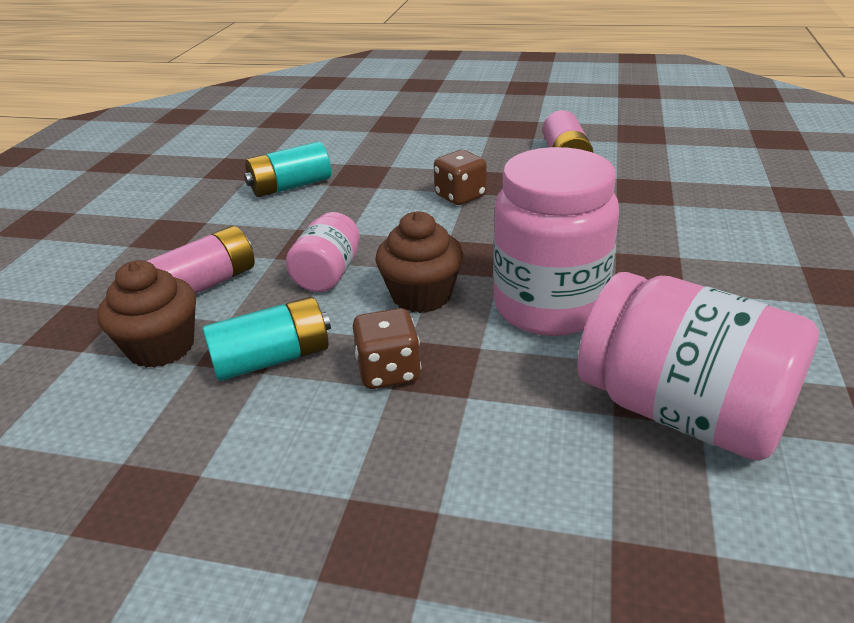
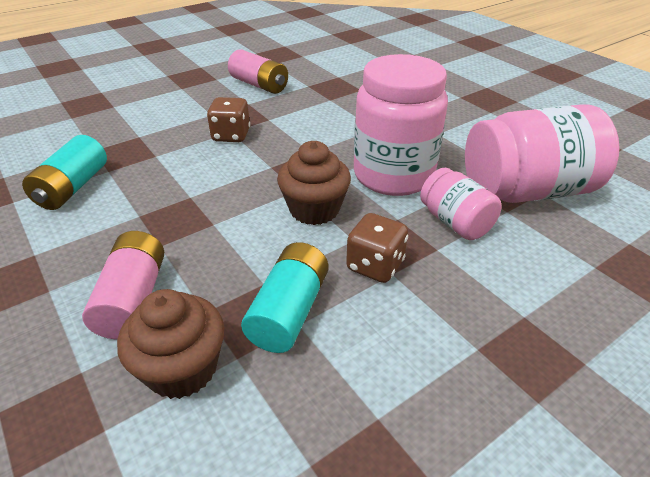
camera: 50 degrees left, 5 degrees up
pink jar [286,212,360,292] -> pink jar moved to [420,168,501,240]

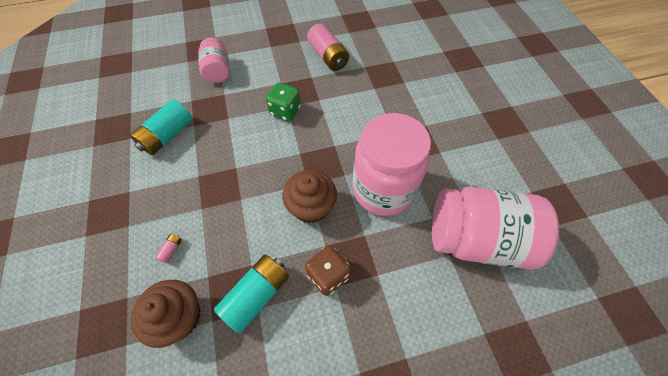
camera: 20 degrees right, 20 degrees up
pink battery [82,231,164,339] -> pink battery [155,234,182,264], size x0.41
brown dice [207,97,250,142] -> green dice [266,82,301,121]
pink jar [420,168,501,240] -> pink jar moved to [198,37,230,83]

